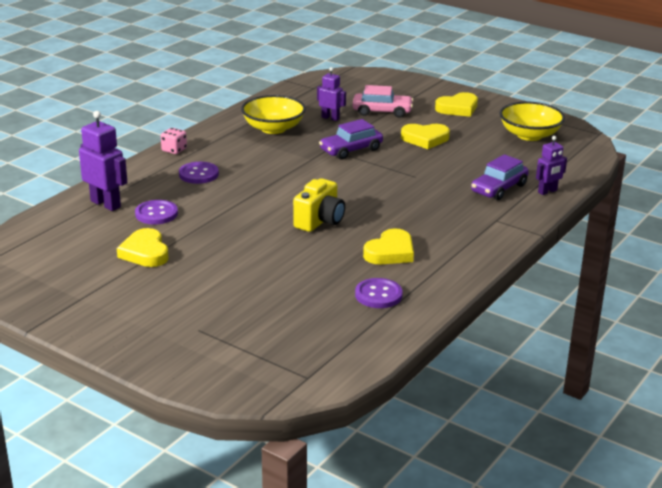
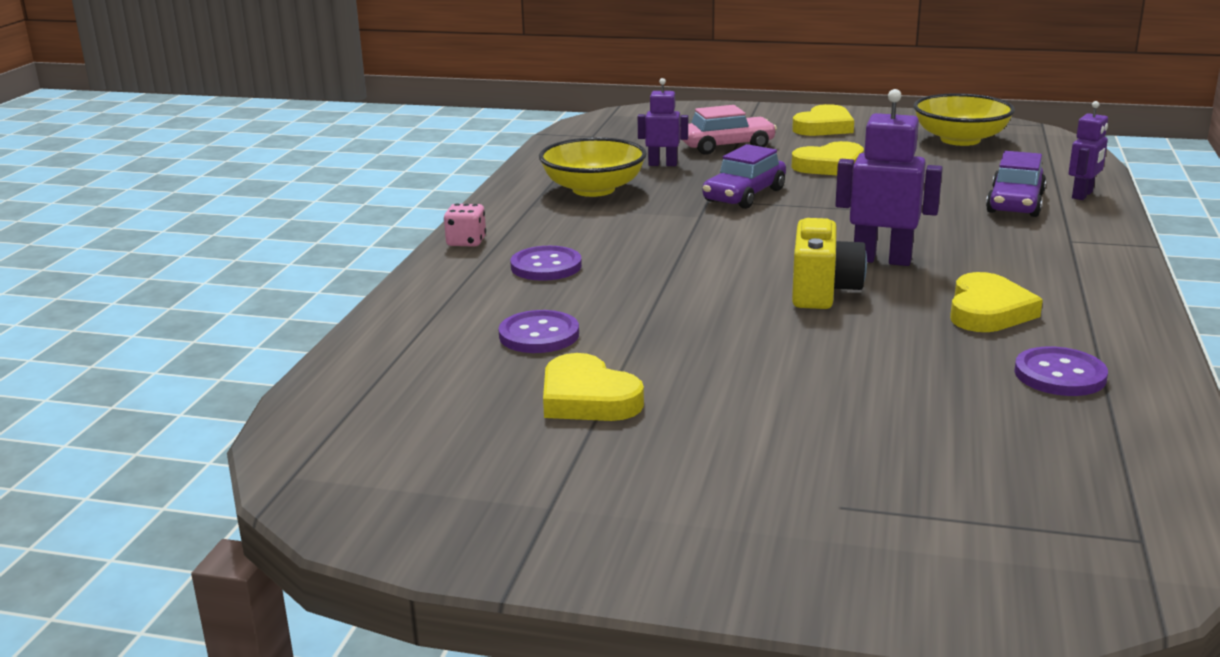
camera: 20 degrees left, 5 degrees down
purple robot [79,111,127,211] -> purple robot moved to [835,89,943,266]

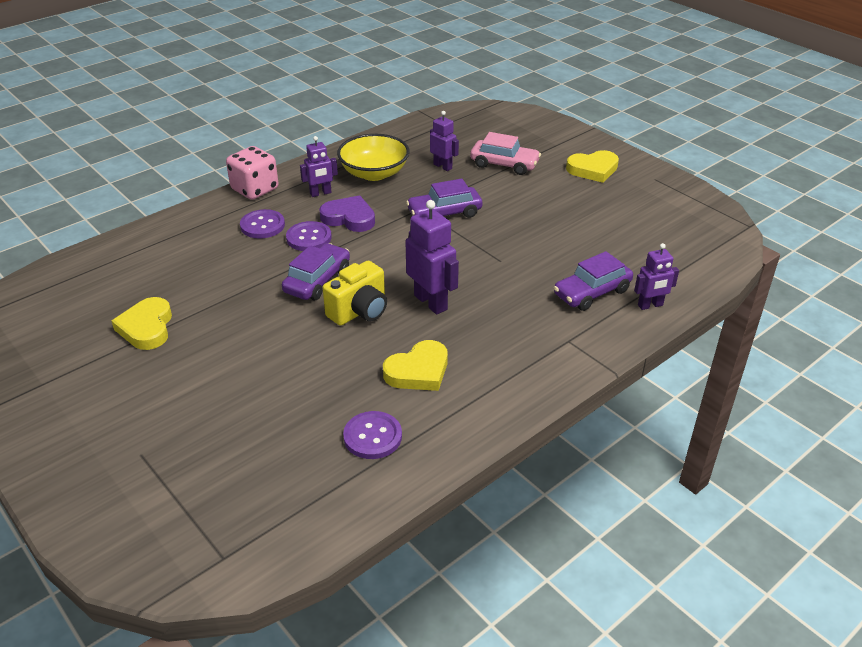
camera: 35 degrees right, 15 degrees up
pink dice [444,203,486,247] -> pink dice [226,146,279,200], size x1.72
purple button [499,310,579,353] -> purple button moved to [286,221,332,251]
yellow heart [792,141,864,175] -> none
yellow bowl [913,93,1015,146] -> none
none -> purple car [282,243,350,300]
none -> purple robot [300,136,338,197]
none -> purple heart [319,195,375,232]

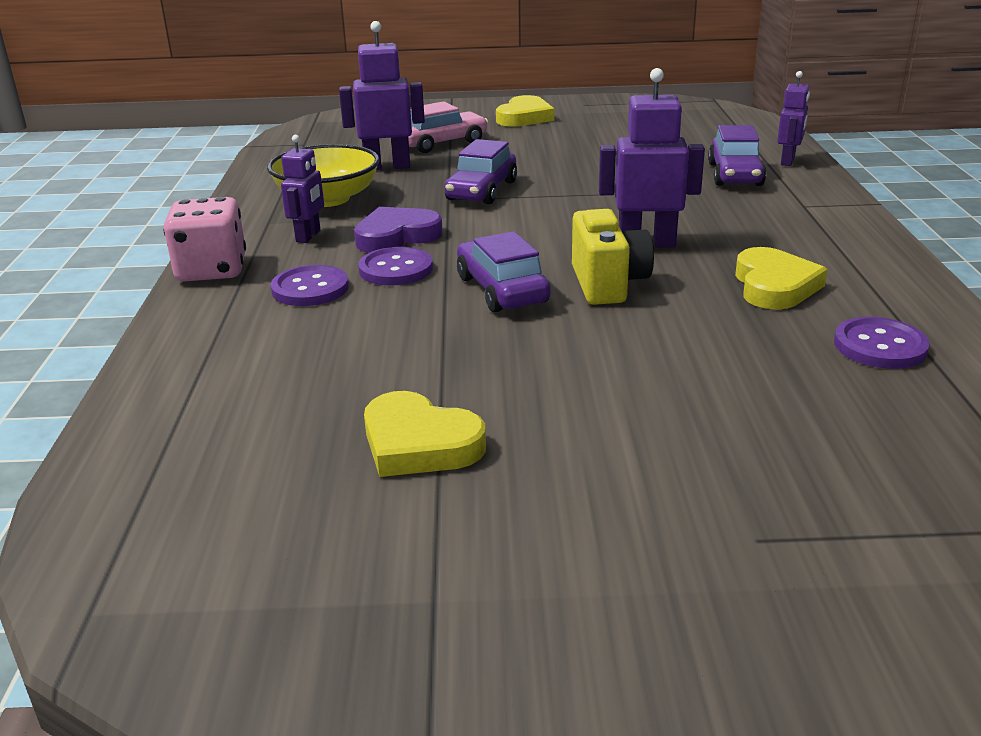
camera: 50 degrees left, 10 degrees down
purple robot [430,111,459,171] -> purple robot [339,21,425,170], size x1.60

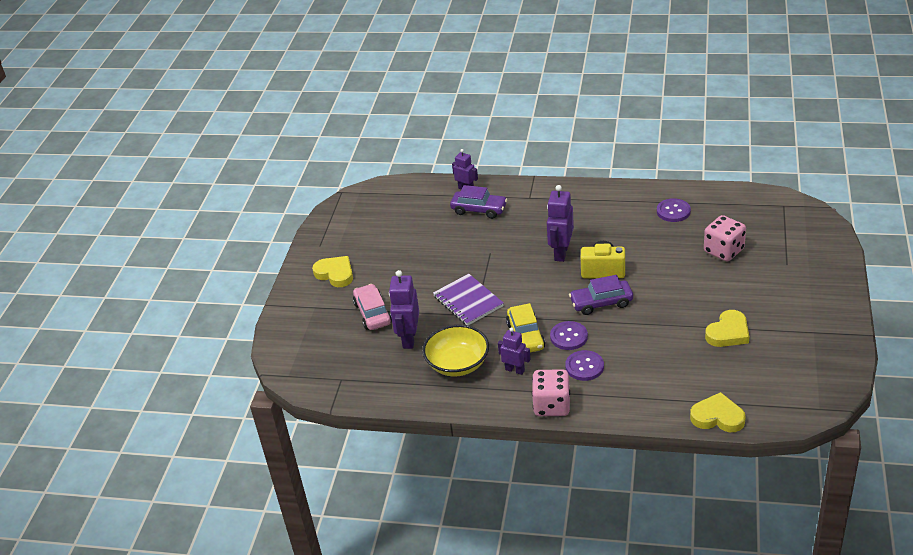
camera: 75 degrees left, 10 degrees up
purple heart [354,207,443,253] -> yellow car [506,303,545,352]
purple car [444,139,517,204] -> purple notebook [433,274,504,326]
yellow heart [735,247,828,310] -> yellow heart moved to [690,392,746,432]
none -> pink dice [704,215,746,261]

